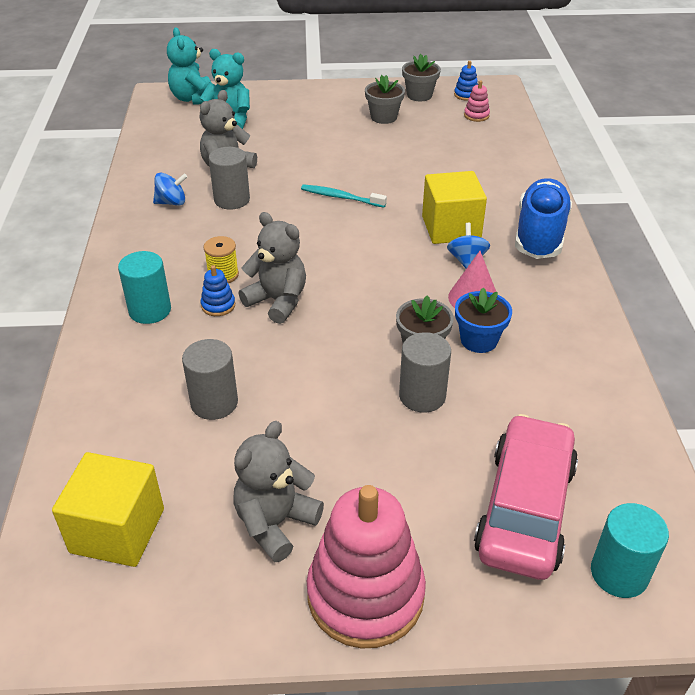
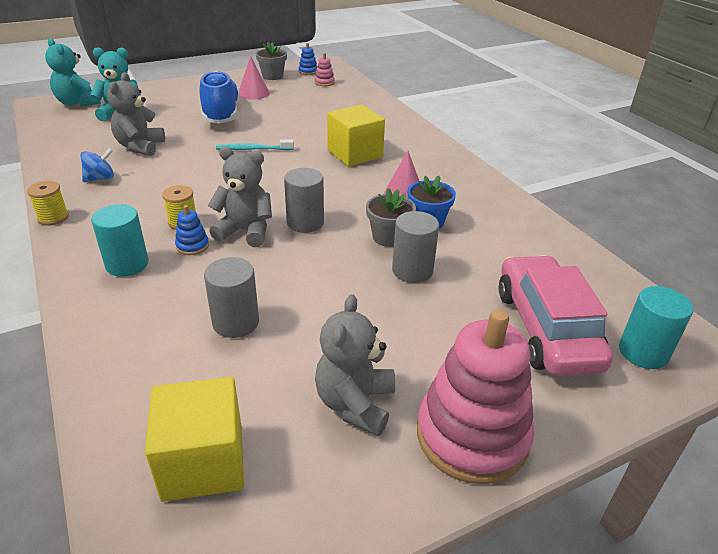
camera: 25 degrees left, 5 degrees down
grey cylinder [209,147,250,210] -> grey cylinder moved to [284,168,324,233]
grey flower pot [365,75,405,124] -> pink cone [239,56,270,99]
blue spinning top [447,223,490,269] -> none
blue shoe [515,178,572,259] -> blue shoe moved to [199,71,240,124]
none -> yellow spool [27,181,69,225]

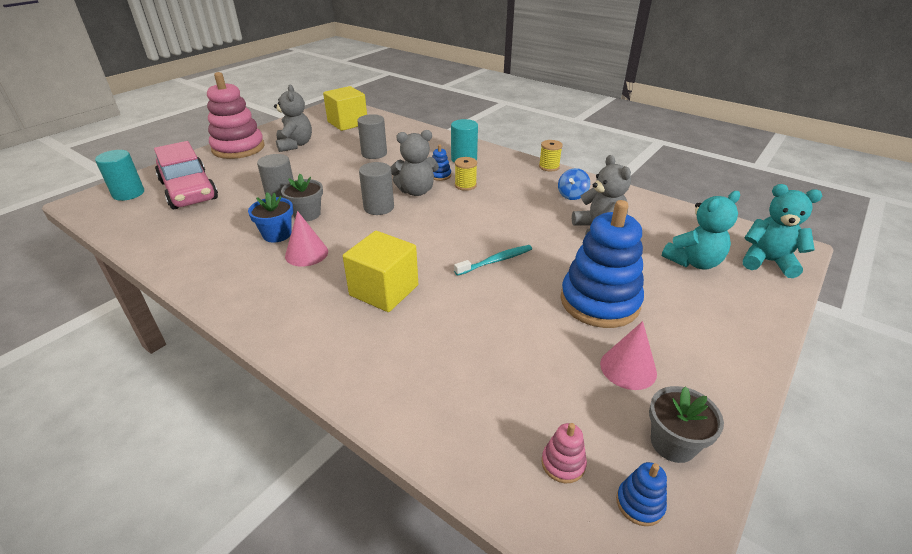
camera: 155 degrees right, 0 degrees up
blue shoe [199,71,240,124] -> blue stacking toy [560,200,644,328]

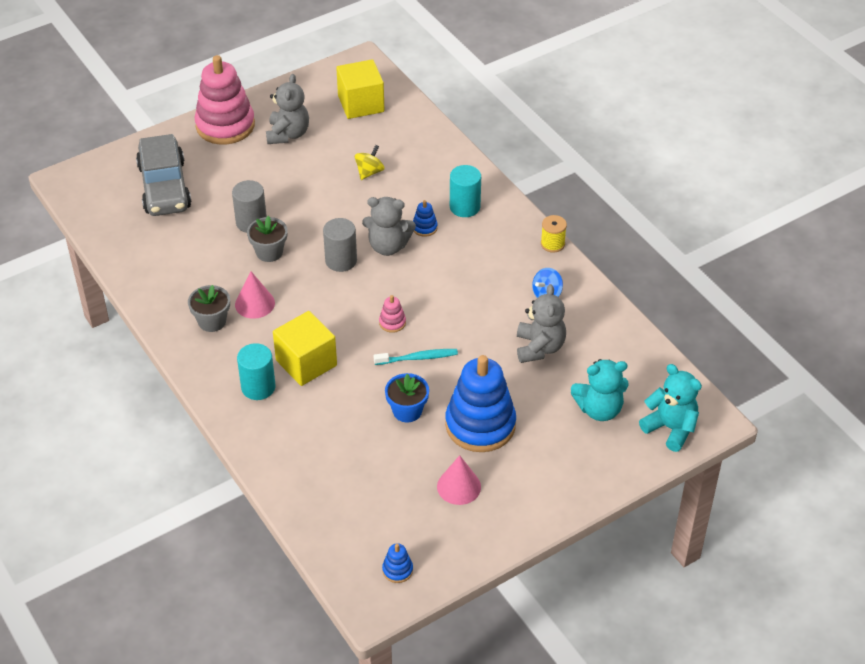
camera: 20 degrees right, 10 degrees up
turquoise cylinder [95,150,144,201] -> turquoise cylinder moved to [237,343,275,400]
pink car [154,141,218,209] -> grey car [136,134,192,216]
blue flower pot [248,192,293,243] -> blue flower pot moved to [385,373,429,423]
grey cylinder [357,114,387,159] -> yellow spinning top [355,145,384,180]
yellow spool [455,157,477,191] -> none
pink stacking toy [542,423,587,484] -> pink stacking toy moved to [379,295,406,333]
grey flower pot [649,386,724,463] -> grey flower pot moved to [188,285,230,332]

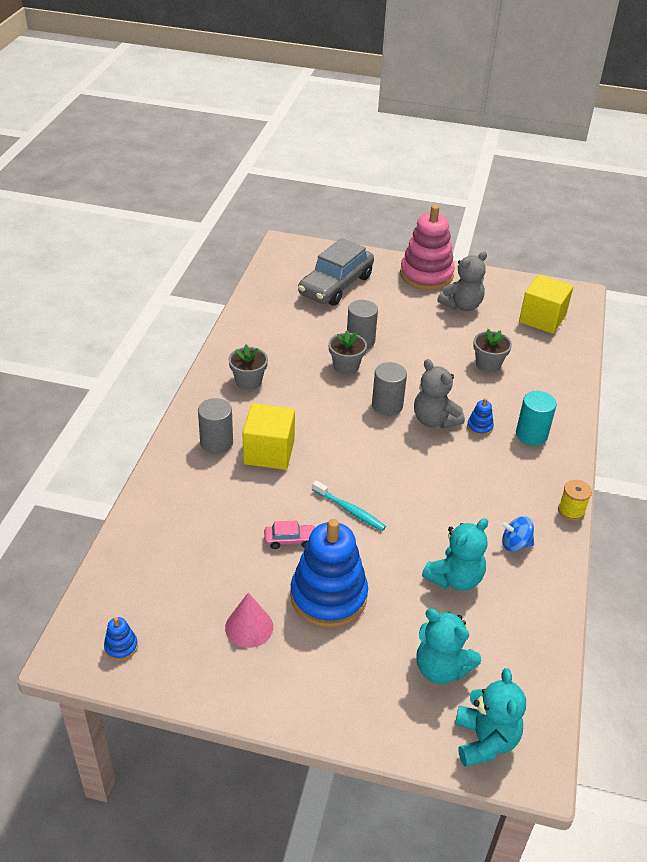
camera: 45 degrees right, 5 degrees down
pink cone [235,272,275,319] -> none
turquoise cylinder [237,343,275,400] -> grey cylinder [198,398,233,454]
yellow spinning top [355,145,384,180] -> grey flower pot [473,329,512,373]
pink stacking toy [379,295,406,333] -> none
blue flower pot [385,373,429,423] -> pink car [264,521,316,549]
grey teddy bear [517,284,566,363] -> turquoise teddy bear [422,518,488,591]

